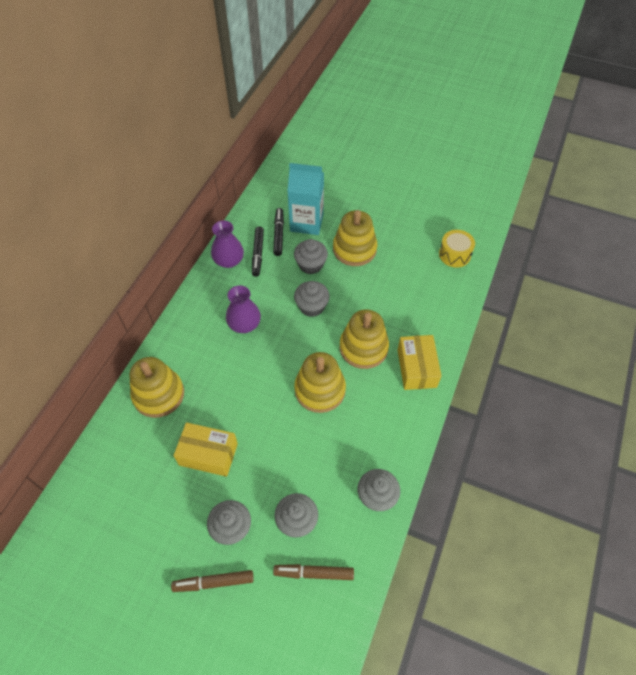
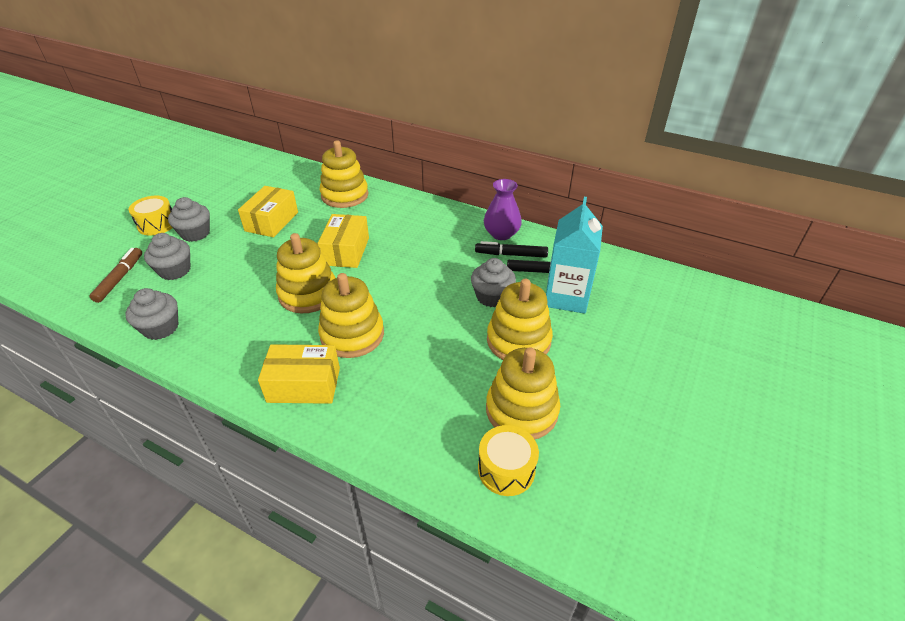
camera: 95 degrees right, 15 degrees down
brown marker [171,570,254,592] -> yellow drum [129,196,172,235]
purple vase [226,285,261,333] -> none
grey cupcake [294,281,329,317] -> none
none -> yellow box [318,214,369,268]
none -> yellow stacking toy [486,347,560,439]

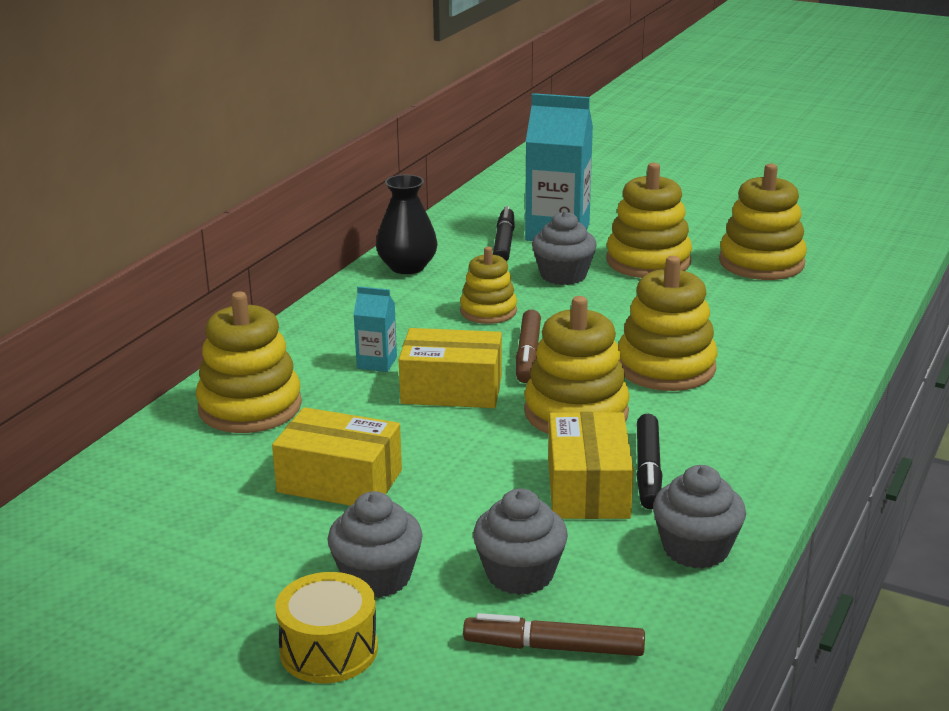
camera: 90 degrees left, 15 degrees down
yellow box [258,344,340,404] -> yellow box moved to [548,412,634,519]
black marker [475,241,548,258] -> black marker moved to [636,414,663,509]
yellow drum [478,425,539,496] -> none
purple vase [484,179,522,240] -> black vase [376,175,438,274]
none -> turquoise carton [353,286,397,372]
none -> yellow stacking toy [460,247,517,324]
none -> brown marker [516,309,541,383]

